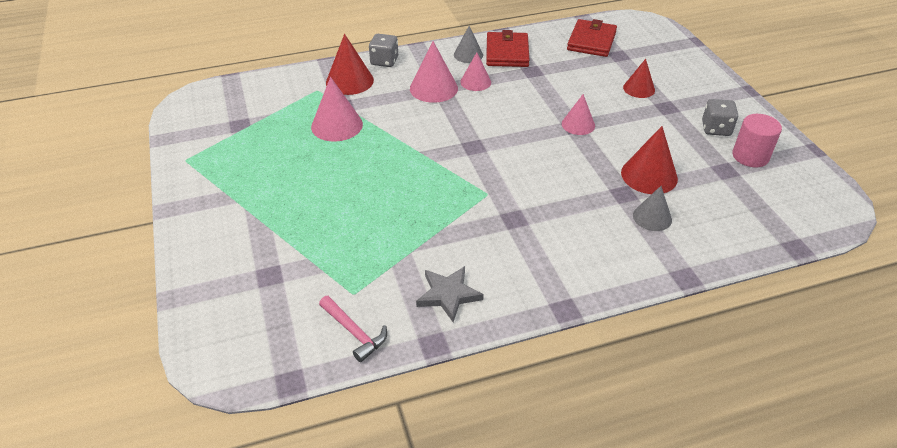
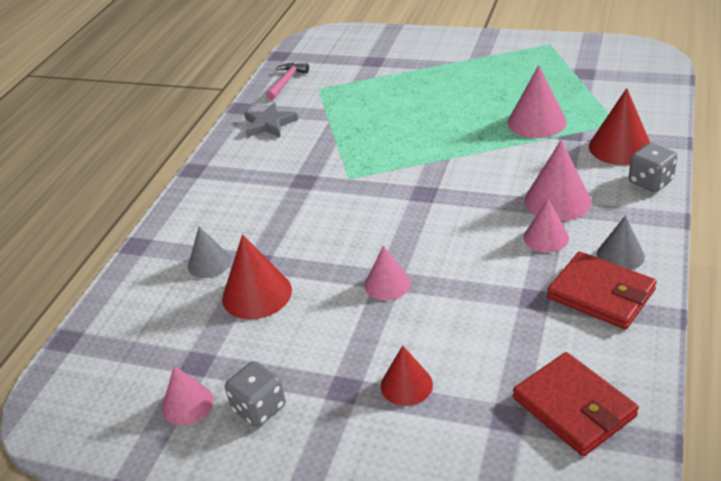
camera: 130 degrees right, 5 degrees down
pink hammer [319,296,387,362] -> pink hammer turned 120 degrees clockwise [266,63,309,100]
pink cylinder [732,114,782,167] -> pink cone [162,366,214,425]

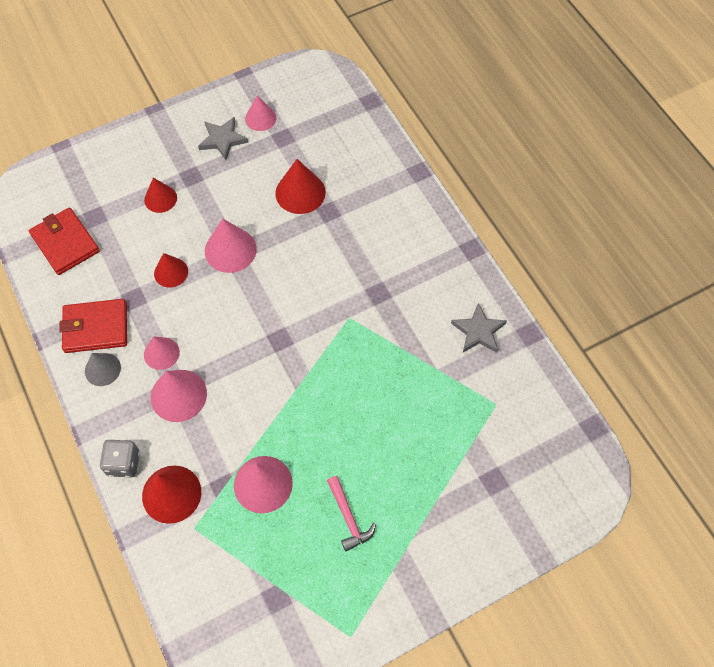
camera: 130 degrees right, 25 degrees up
grey cone [188,226,231,278] -> none
grey dice [225,361,286,427] -> grey star [198,117,248,160]
pink hammer [266,63,309,100] -> pink hammer moved to [327,476,376,551]
pink cone [365,245,411,300] -> pink cone [205,219,257,273], size x1.54
red wallet [513,352,639,456] -> red wallet turned 45 degrees clockwise [29,207,100,275]
none -> red cone [154,253,188,288]

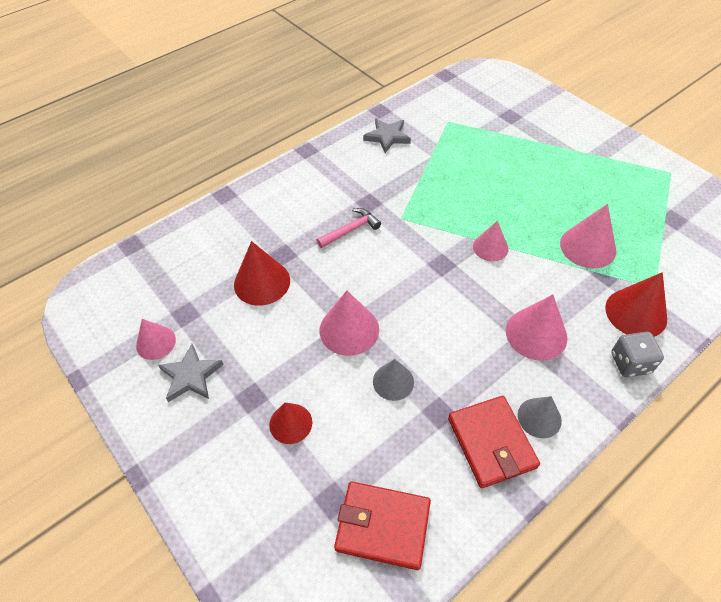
camera: 100 degrees left, 10 degrees down
red wallet [29,207,100,275] -> red wallet turned 60 degrees clockwise [334,481,431,570]
pink cone [144,336,180,370] -> pink cone moved to [473,221,509,261]
red cone [154,253,188,288] -> grey cone [373,359,414,401]
pink hammer [327,476,376,551] -> pink hammer moved to [317,208,381,248]

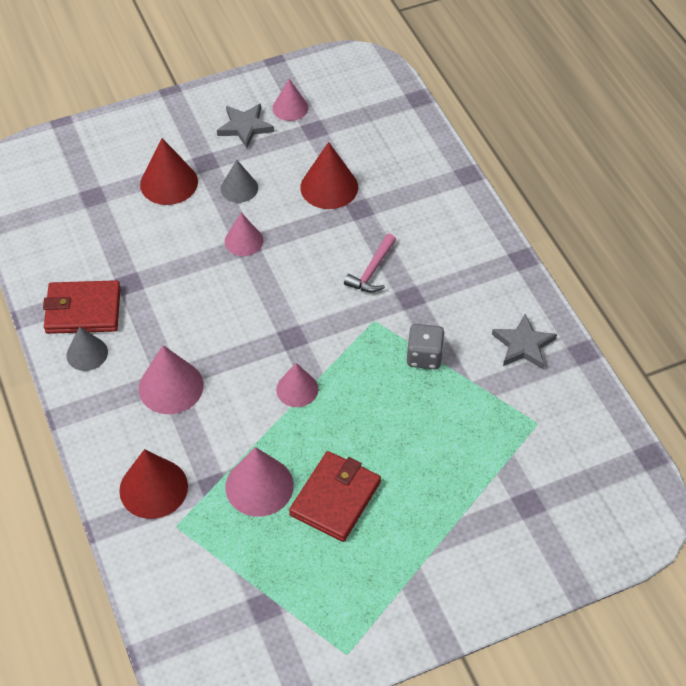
camera: 105 degrees right, 0 degrees up
red cone [269,403,312,444] -> red cone [140,138,198,205], size x1.54
pink hammer [317,208,381,248] -> pink hammer turned 45 degrees clockwise [344,233,396,293]
pink cone [320,290,379,356] -> pink cone [225,213,263,256], size x0.65
red wallet [334,481,431,570] -> red wallet moved to [289,451,381,542]
grey cone [373,359,414,401] -> grey cone moved to [221,160,258,203]
grey dice [611,332,664,377] -> grey dice moved to [406,324,444,369]

